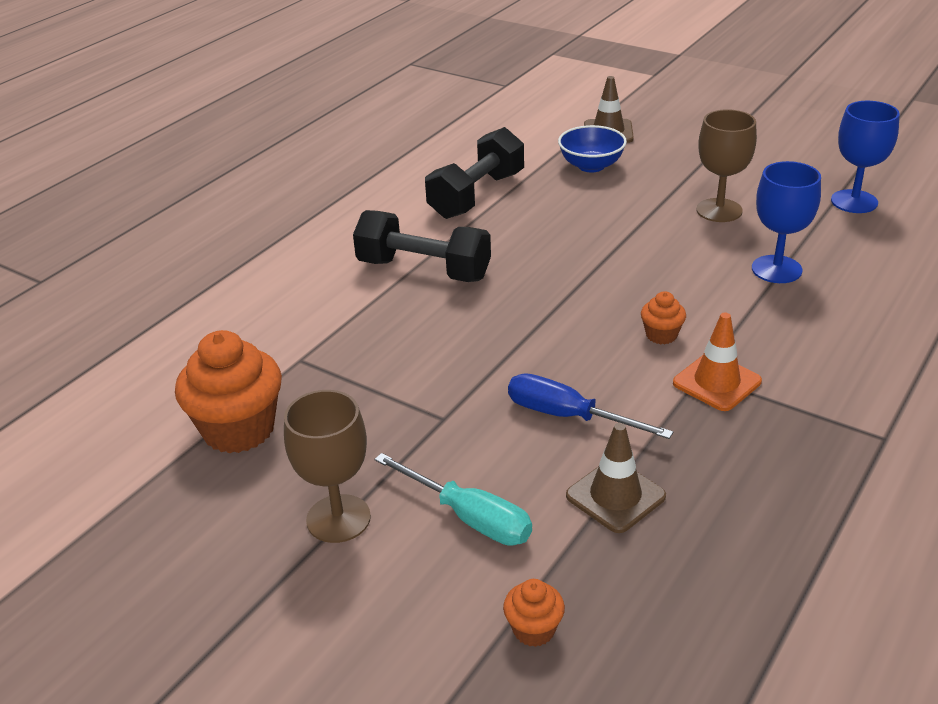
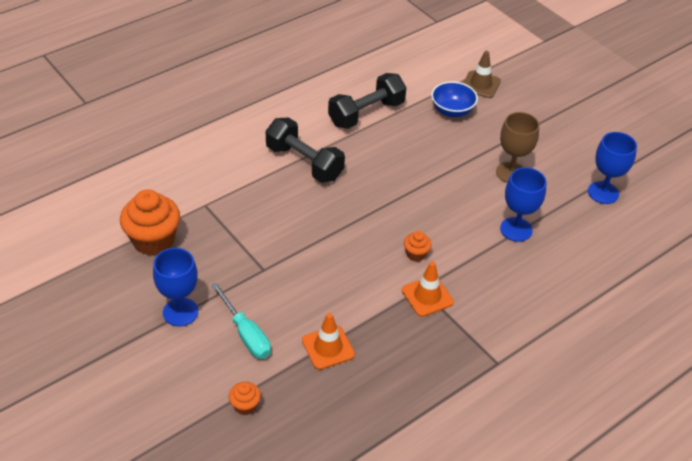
camera: 15 degrees right, 10 degrees up
brown goblet [284,390,371,543] -> blue goblet [153,248,198,327]
blue screwdriver [508,373,673,439] -> none
brown traffic cone [566,423,666,533] -> orange traffic cone [302,313,355,370]

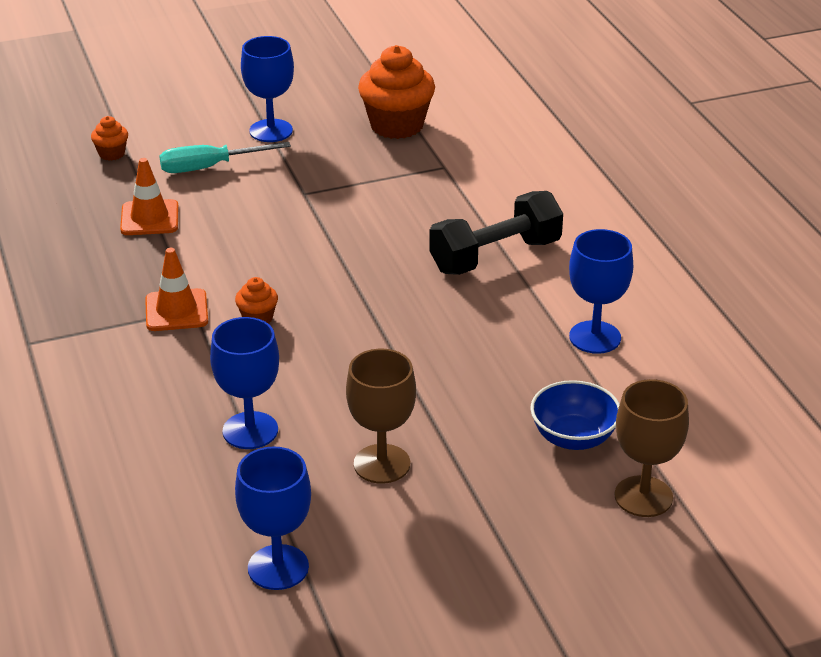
camera: 110 degrees right, 10 degrees down
black dumbbell [328,73,407,129] -> blue goblet [569,229,633,354]
brown traffic cone [463,51,501,98] -> brown goblet [615,379,689,517]

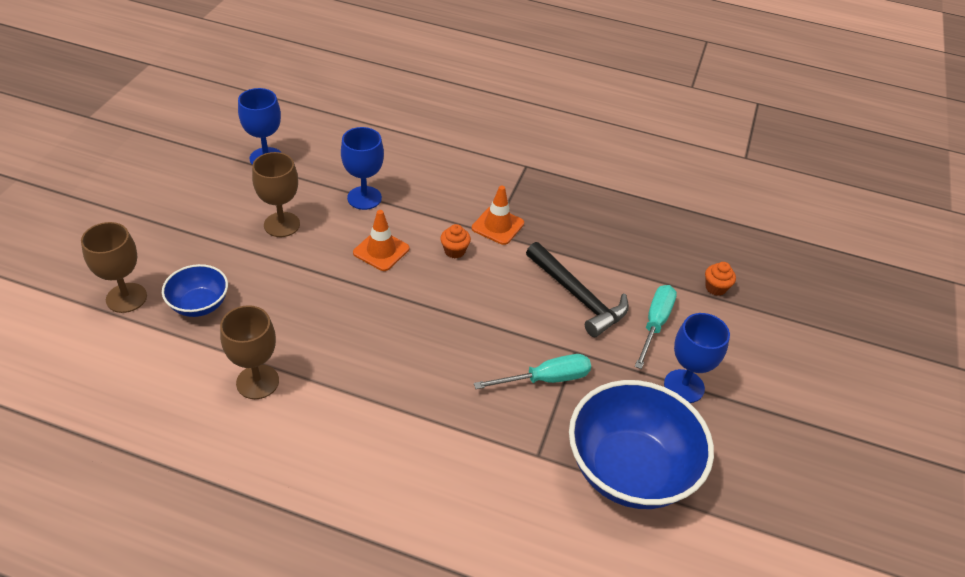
camera: 125 degrees right, 10 degrees up
orange traffic cone [120,158,178,235] -> orange traffic cone moved to [353,210,409,271]
orange cupcake [358,45,435,139] -> blue bowl [569,380,714,509]
black dumbbell [429,191,563,275] -> none
blue goblet [569,229,633,354] -> brown goblet [220,305,279,399]
none -> turquoise screwdriver [474,354,591,389]
none -> black hammer [526,242,629,337]

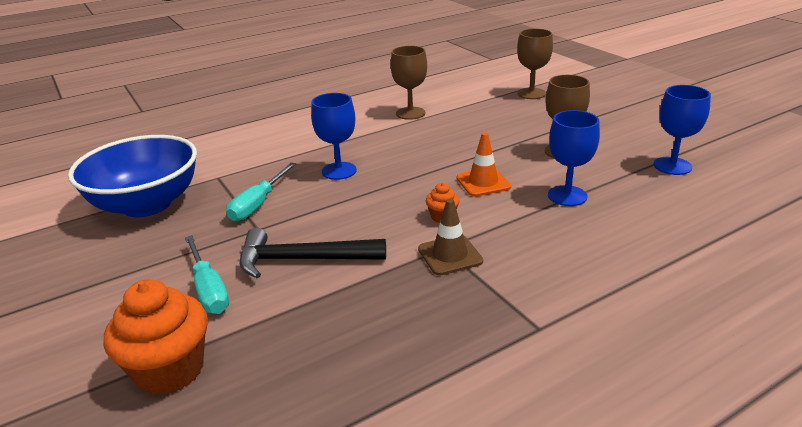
camera: 135 degrees right, 15 degrees down
blue bowl [162,264,228,317] -> none
orange traffic cone [472,185,524,245] -> brown traffic cone [418,199,483,275]
blue goblet [664,313,730,403] -> blue goblet moved to [311,93,357,180]
orange cupcake [705,262,736,296] -> orange cupcake [104,279,208,395], size x2.11

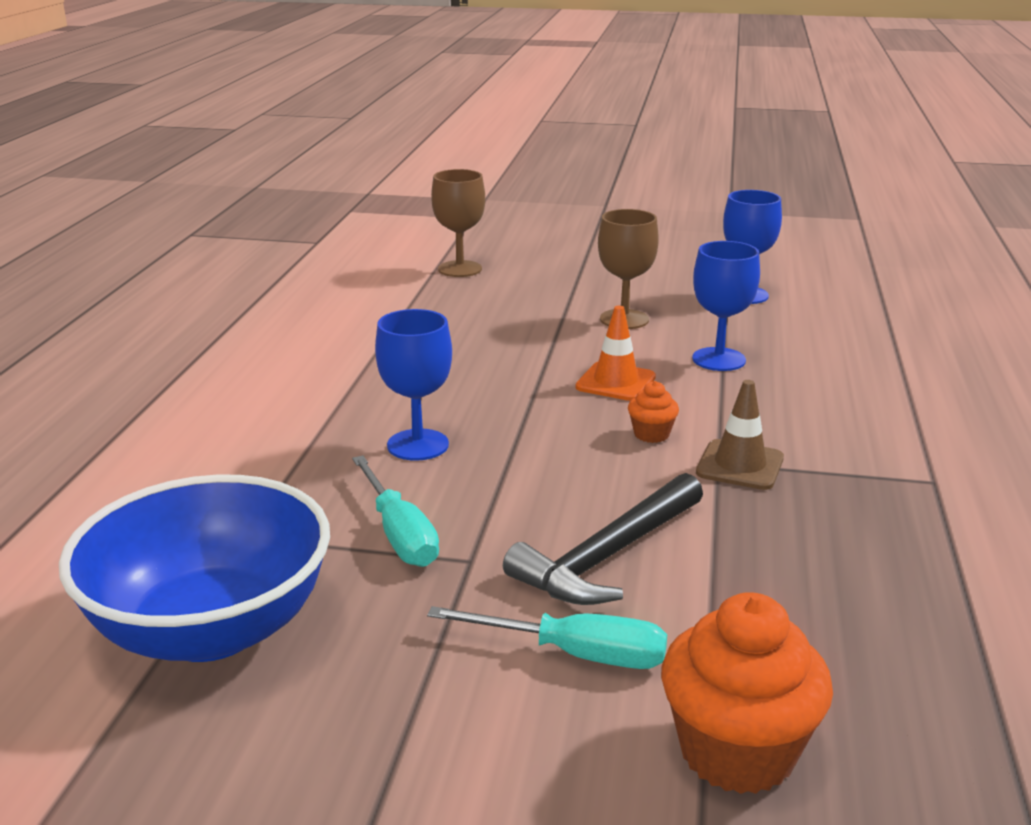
camera: 50 degrees left, 5 degrees down
brown goblet [391,46,427,120] -> none

